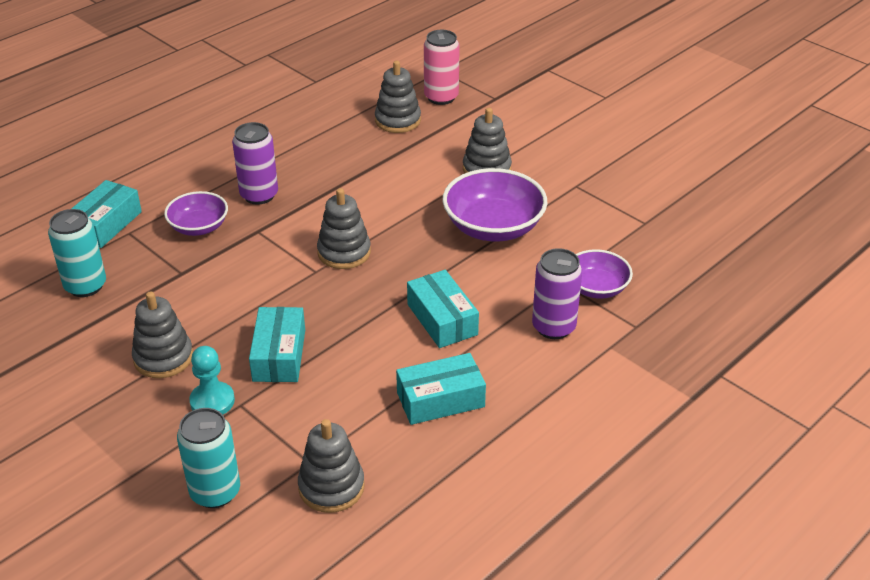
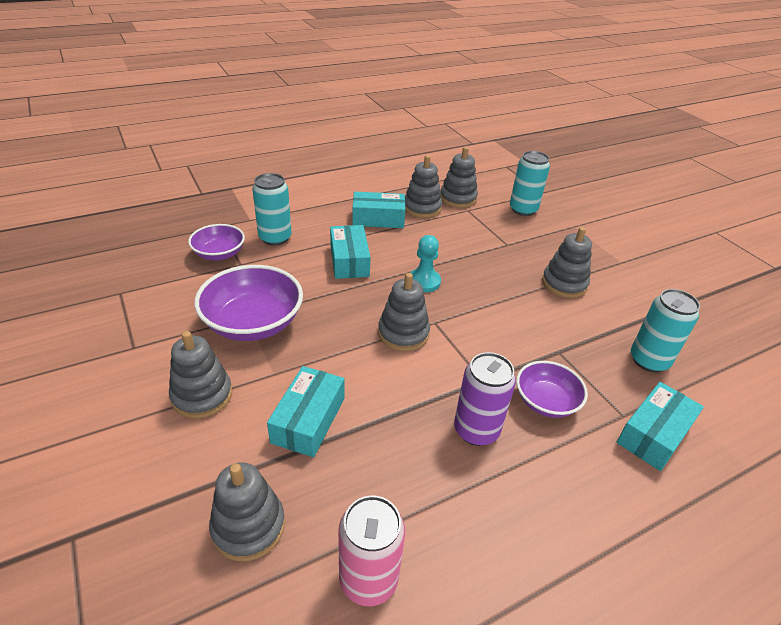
camera: 165 degrees left, 0 degrees up
turquoise pawn [189,346,235,414] -> turquoise pawn moved to [410,235,441,292]
turquoise box [249,307,305,382] -> turquoise box moved to [267,366,344,457]
pink can [424,30,460,105] -> pink can moved to [338,495,405,606]
purple can [532,248,582,339] -> turquoise can [252,173,292,246]
none -> grey stacking toy [405,155,442,218]

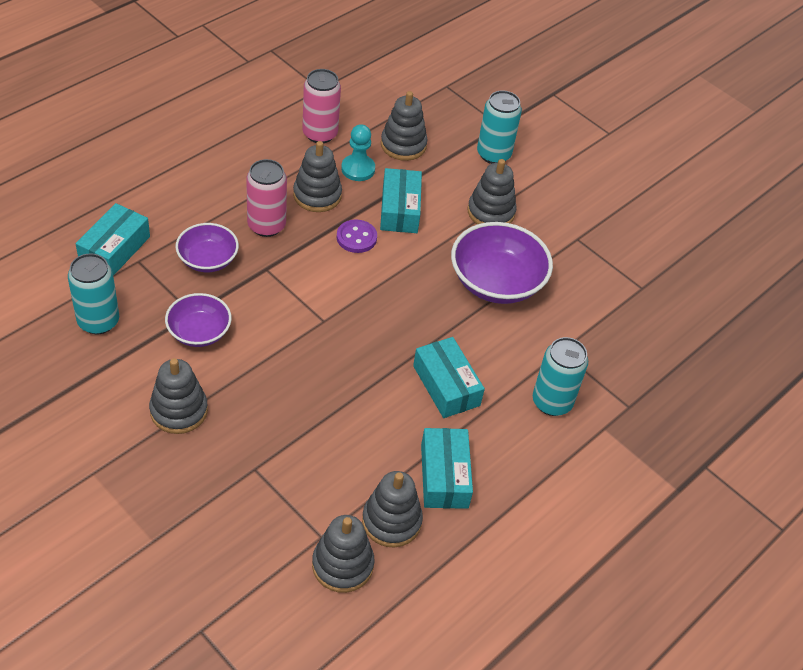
camera: 160 degrees right, 10 degrees up
purple bowl [188,224,245,261] -> purple bowl moved to [165,293,232,347]
turquoise box [352,192,405,228] -> turquoise box turned 75 degrees counterclockwise [421,428,473,509]
grey stacking toy [378,273,430,351] -> grey stacking toy moved to [293,141,342,212]
turquoise pawn [410,235,441,292] -> turquoise pawn moved to [341,124,375,181]
purple can [454,352,516,446] -> pink can [246,159,287,237]
turquoise can [510,151,550,216] -> turquoise can moved to [477,90,522,164]
none -> purple button [337,219,377,253]

